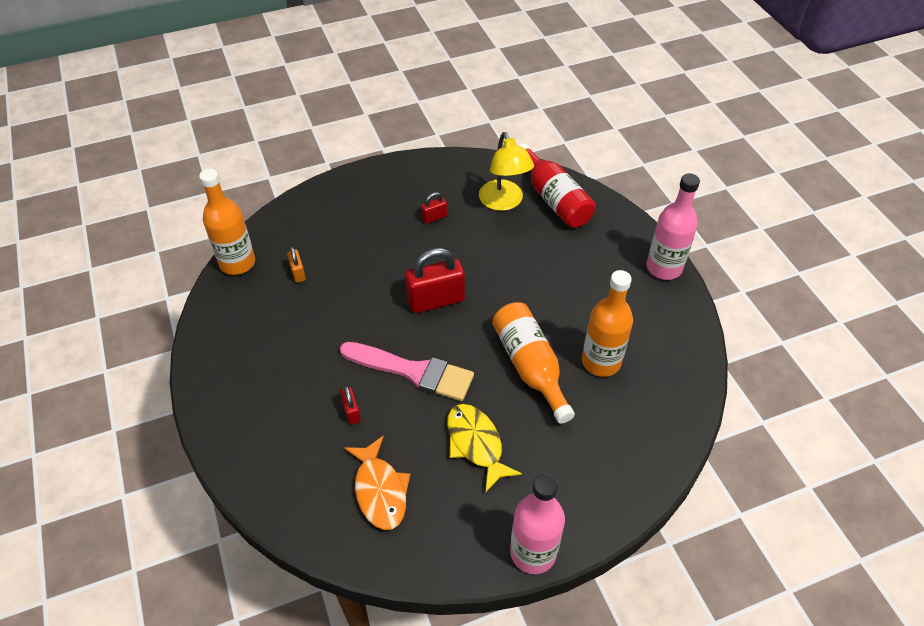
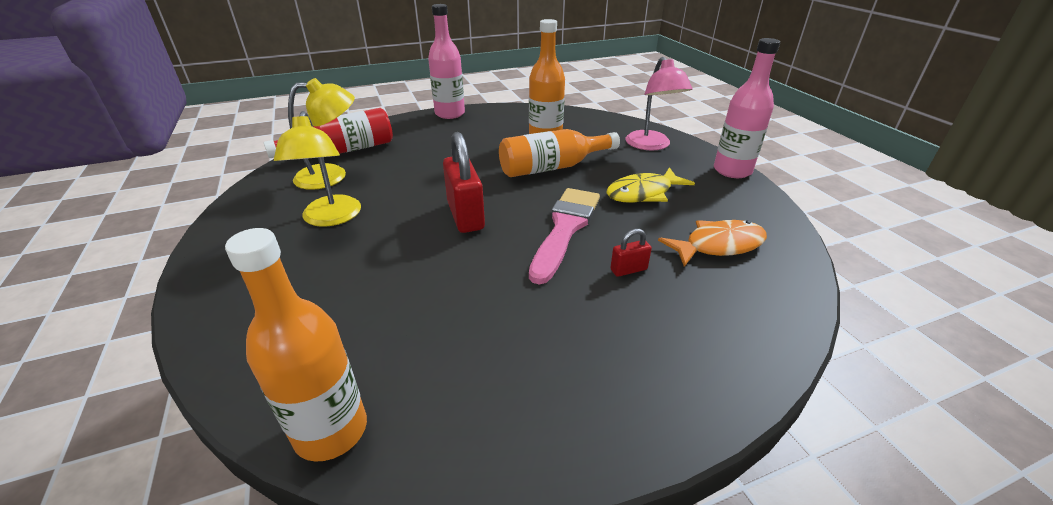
camera: 90 degrees left, 15 degrees down
orange padlock [287,246,306,283] -> none
red padlock [421,192,447,224] -> yellow lamp [274,111,361,227]
none -> pink lamp [625,57,693,150]

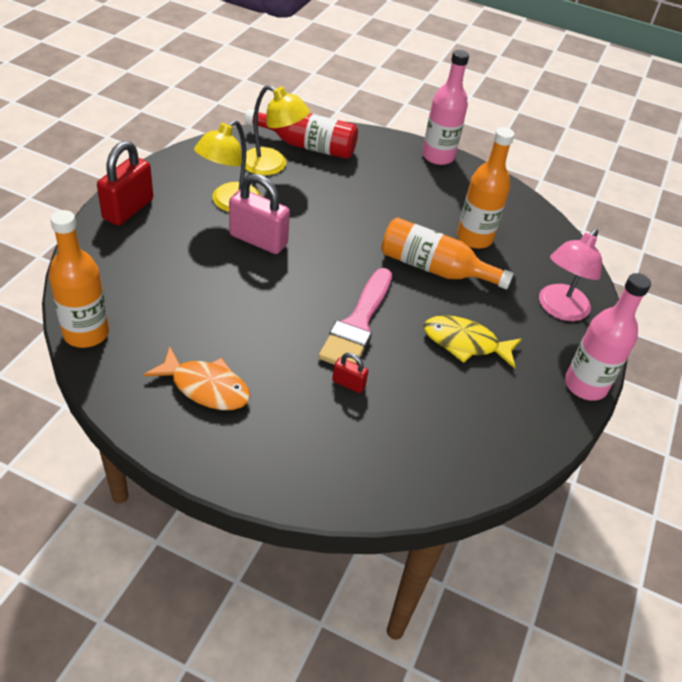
camera: 40 degrees right, 10 degrees up
red padlock [443,132,485,233] -> red padlock moved to [97,141,153,226]
pink brush [529,188,600,285] -> pink brush turned 135 degrees clockwise [318,268,392,364]
orange fish [658,220,767,267] -> orange fish moved to [144,347,251,410]
none -> pink padlock [229,173,290,254]

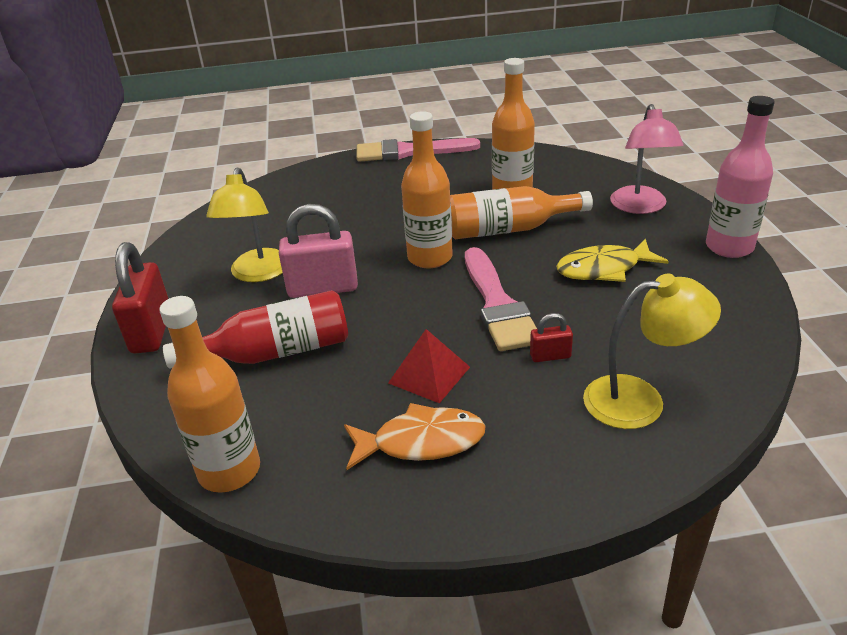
camera: 25 degrees left, 10 degrees down
yellow lamp [245,85,310,175] -> yellow lamp moved to [583,274,721,429]
red bottle [245,109,358,159] -> red bottle moved to [163,290,348,369]
pink bottle [422,50,469,165] -> pink brush [356,138,480,162]
none -> red pyramid [388,329,470,403]
none -> orange bottle [401,111,453,268]

